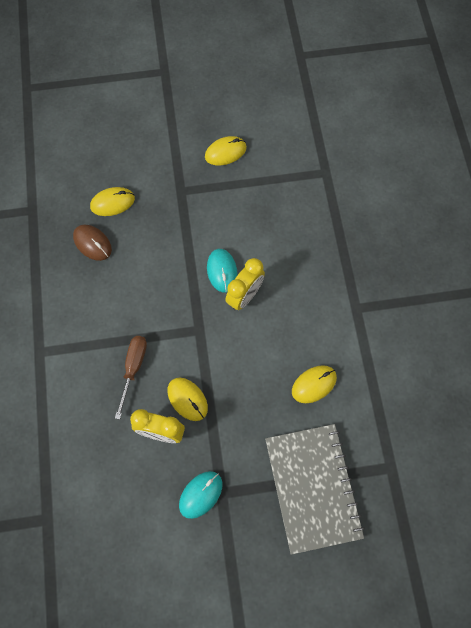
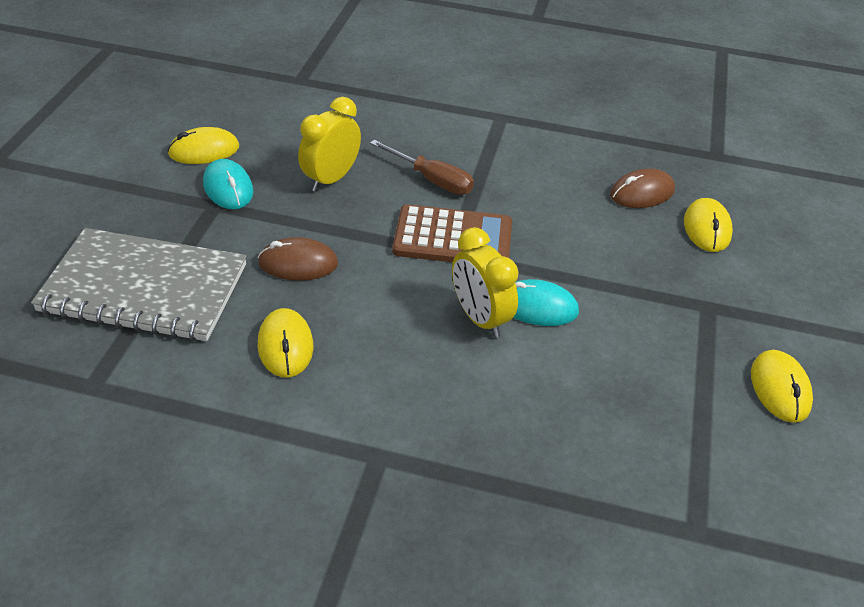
camera: 110 degrees right, 25 degrees down
yellow mouse [167,378,208,421] -> yellow mouse moved to [167,127,239,164]
none -> brown mouse [258,237,338,281]
none -> brown calculator [392,204,512,262]

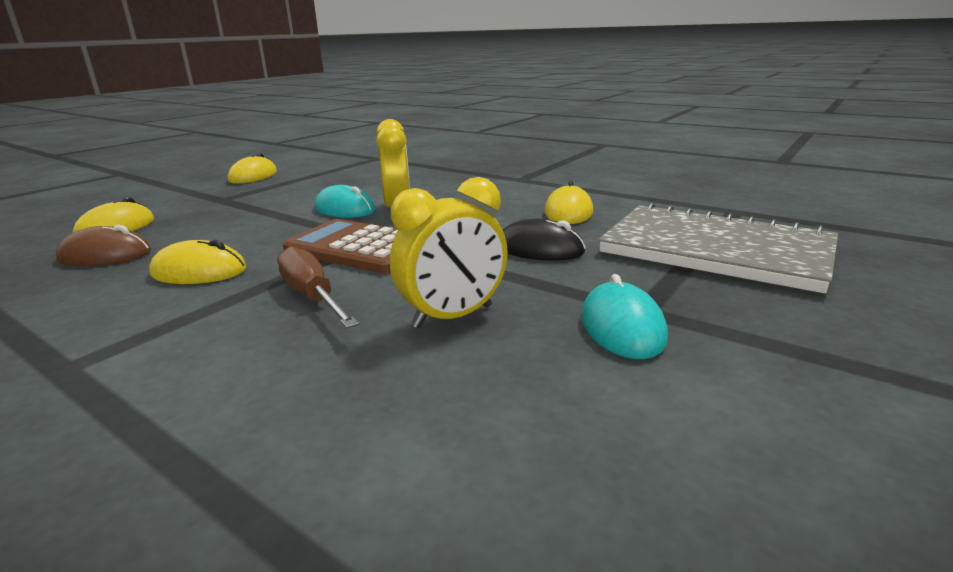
camera: 155 degrees left, 20 degrees down
yellow mouse [167,127,239,164] -> yellow mouse moved to [149,240,247,284]
brown mouse [258,237,338,281] -> black mouse [503,219,585,261]

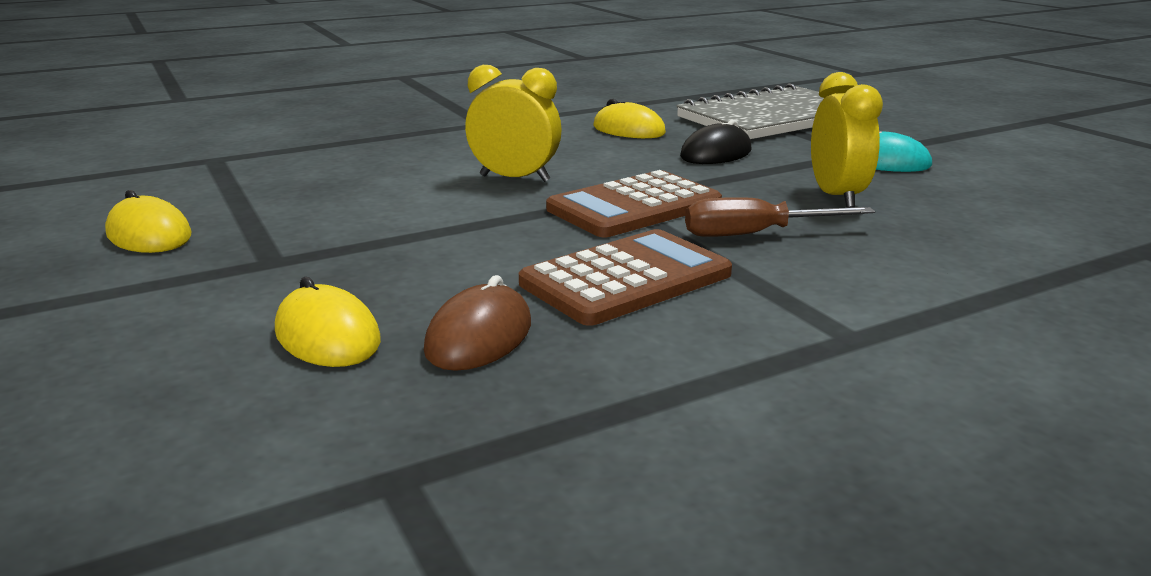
camera: 65 degrees left, 0 degrees up
yellow mouse [149,240,247,284] -> brown calculator [519,229,732,326]
turquoise mouse [315,185,376,218] -> none

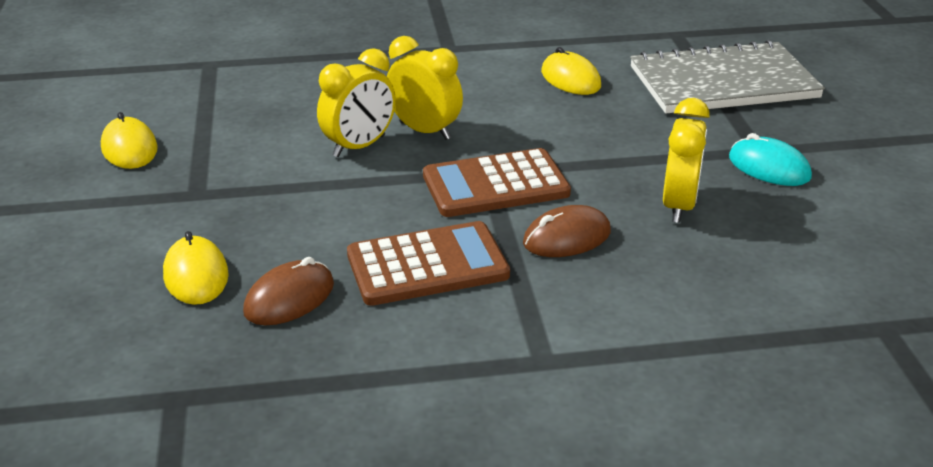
camera: 20 degrees right, 10 degrees up
black mouse [680,119,752,164] -> none
brown screwdriver [685,197,875,237] -> brown mouse [523,205,611,257]
none -> yellow clock [317,48,396,157]

